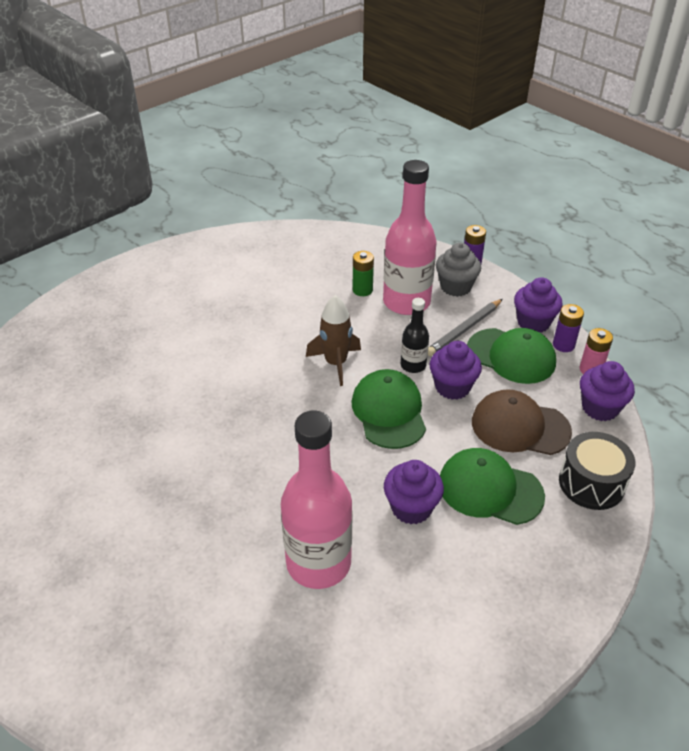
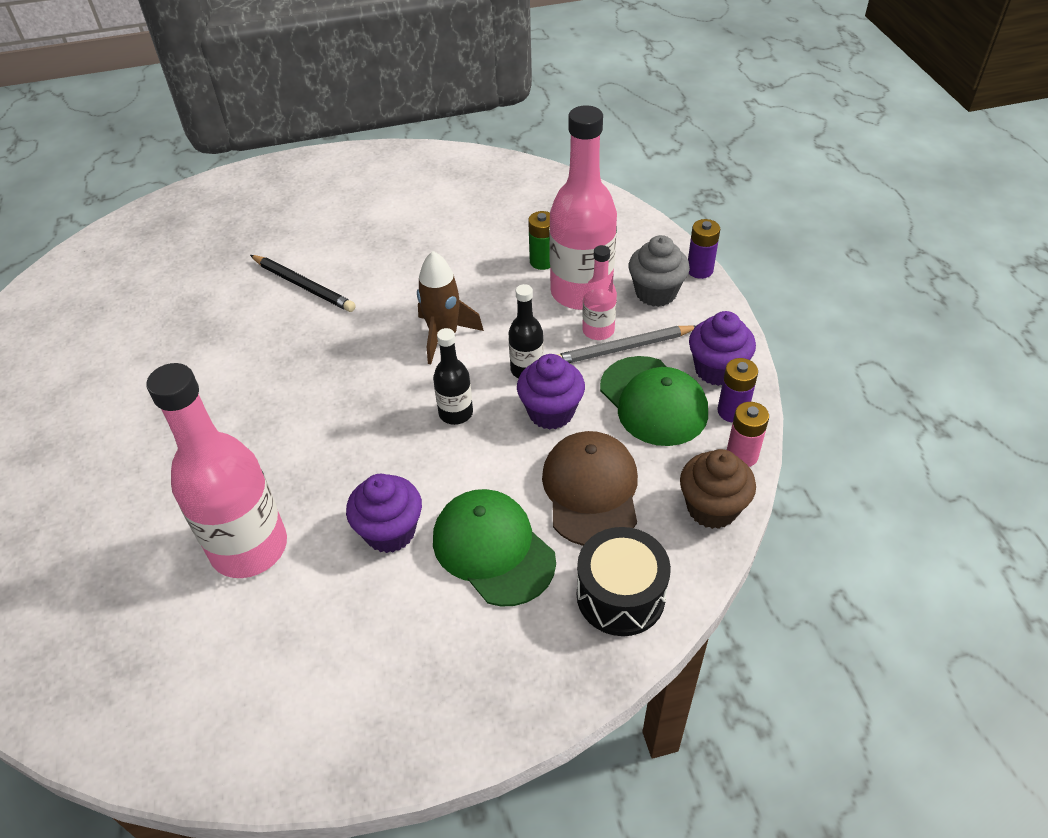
camera: 30 degrees right, 5 degrees up
green cap [351,369,426,449] -> black bottle [433,328,473,425]
brown cap [472,389,572,455] -> brown cap turned 45 degrees clockwise [542,431,638,546]
purple cupcake [580,361,635,421] -> brown cupcake [680,449,756,529]
none -> black pencil [250,255,356,312]
none -> pink bottle [582,245,617,340]

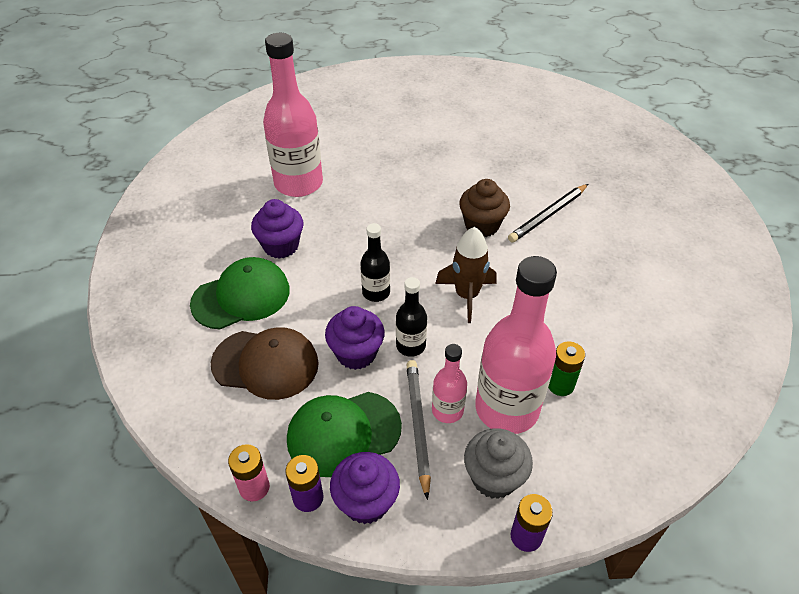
camera: 100 degrees right, 0 degrees up
black drum [577,527,671,636] -> none
brown cupcake [680,449,756,529] -> brown cupcake moved to [459,179,510,237]

